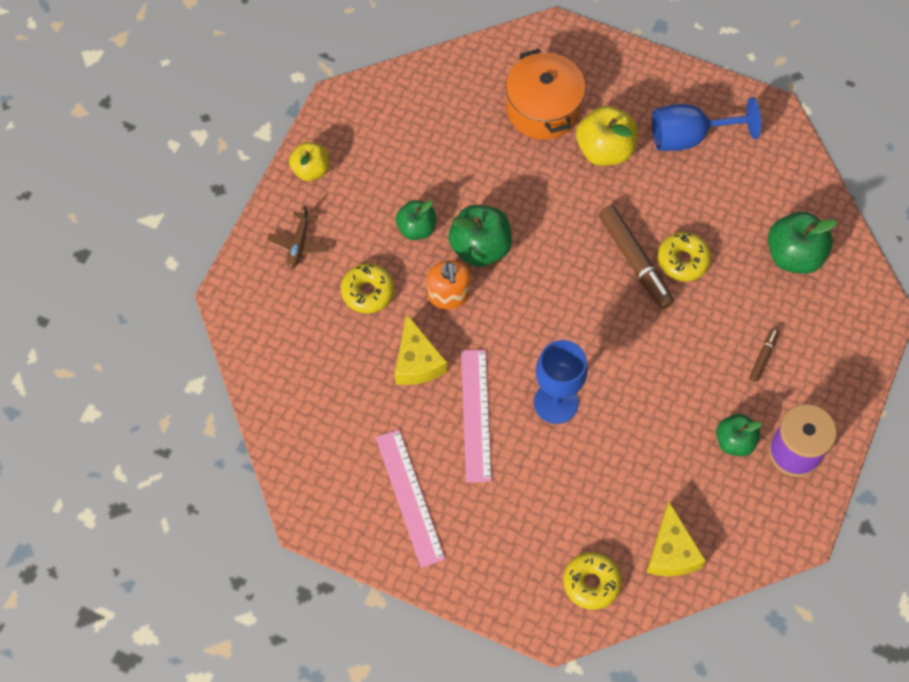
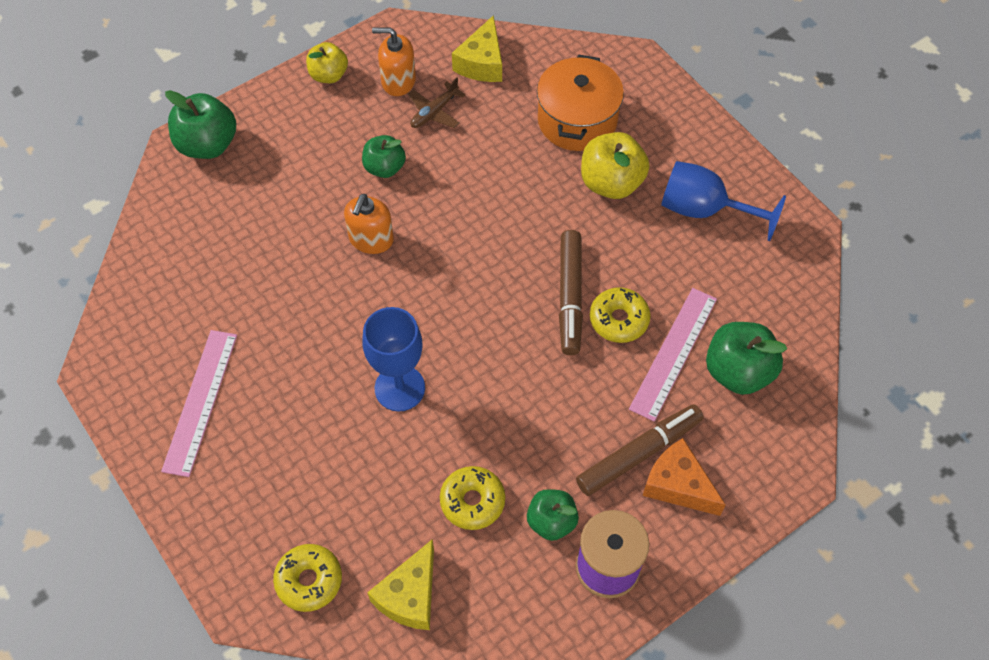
camera: 30 degrees right, 5 degrees down
brown plane [267,205,329,269] -> brown plane moved to [408,77,466,128]
yellow donut [341,263,394,313] -> yellow donut moved to [440,466,505,530]
yellow cheese [395,314,447,385] -> yellow cheese moved to [452,15,502,82]
green apple [448,205,512,267] -> green apple moved to [165,90,236,159]
pink ruler [461,350,492,482] -> pink ruler moved to [629,288,717,422]
brown marker [749,328,779,382] -> brown marker [576,404,704,496], size x2.03
none -> orange soap dispenser [372,27,416,96]
none -> orange cheese [642,438,726,516]

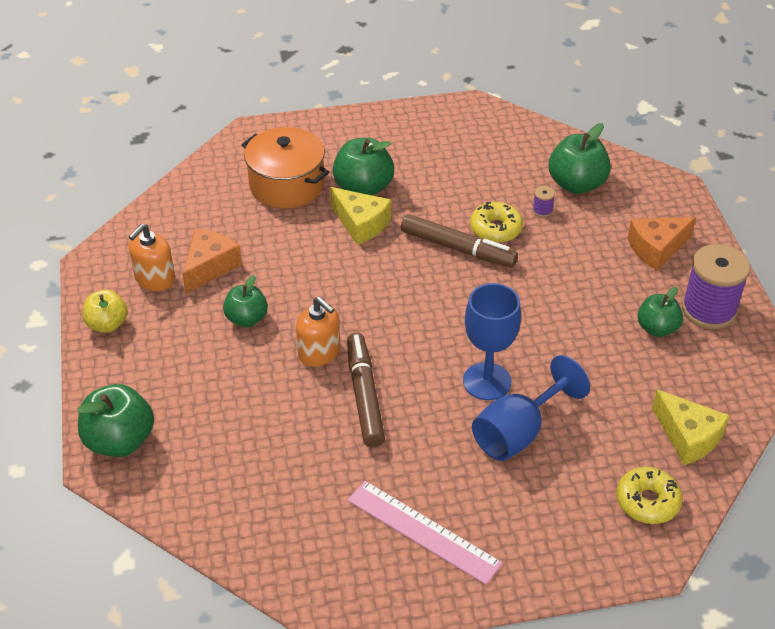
camera: 65 degrees left, 15 degrees down
brown plane [408,77,466,128] -> orange cheese [182,228,242,293]
yellow donut [440,466,505,530] -> none
yellow cheese [452,15,502,82] -> yellow cheese moved to [330,187,391,245]
brown marker [576,404,704,496] -> brown marker moved to [347,333,385,447]
yellow apple [581,132,650,199] -> green apple [333,138,394,196]
pink ruler [629,288,717,422] -> purple spool [533,186,555,217]
blue goblet [661,161,786,241] -> blue goblet moved to [472,355,590,461]

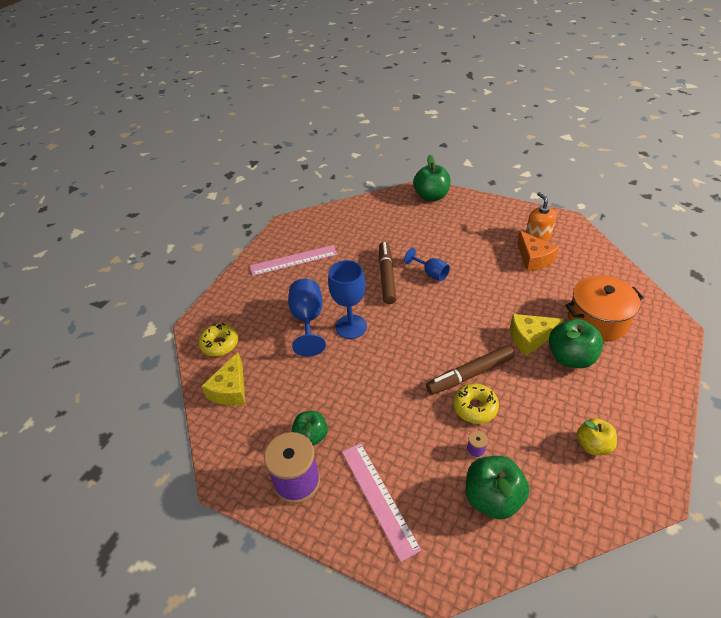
camera: 130 degrees right, 0 degrees up
yellow apple [83,290,128,333] -> yellow apple moved to [577,418,617,455]
green apple [223,275,268,327] -> none
orange soap dispenser [296,297,341,367] -> blue goblet [404,248,450,281]
brown marker [347,333,385,447] -> brown marker turned 120 degrees counterclockwise [379,242,396,304]
orange cheese [628,217,696,271] -> pink ruler [342,443,421,562]
yellow cheese [652,389,730,465] -> yellow cheese turned 75 degrees counterclockwise [201,352,245,405]

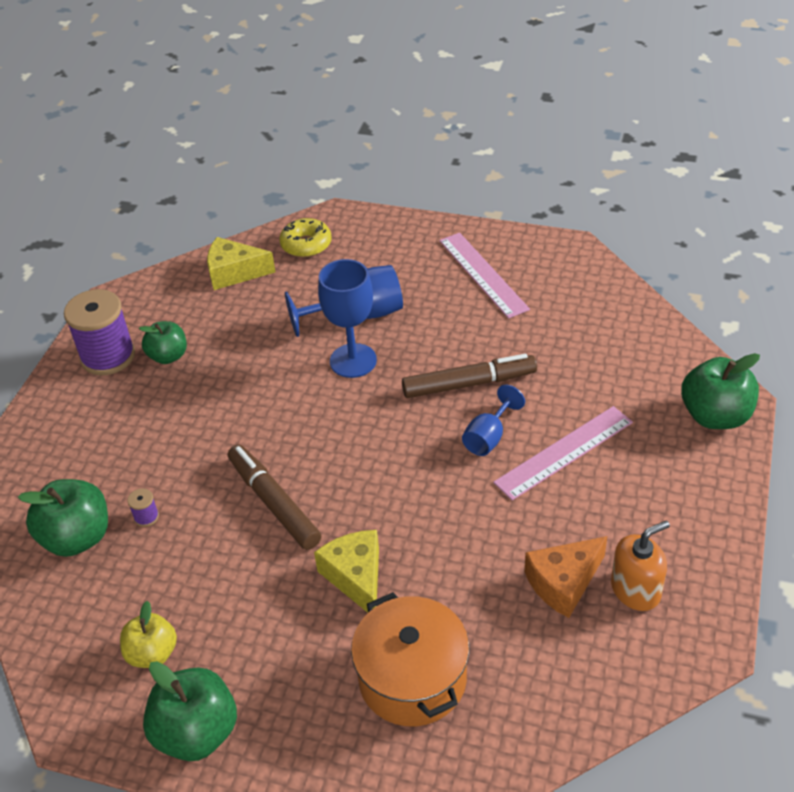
camera: 80 degrees right, 0 degrees up
pink ruler [342,443,421,562] -> pink ruler moved to [493,406,633,500]
yellow donut [453,383,499,424] -> none
green apple [549,319,603,368] -> green apple moved to [143,661,237,761]

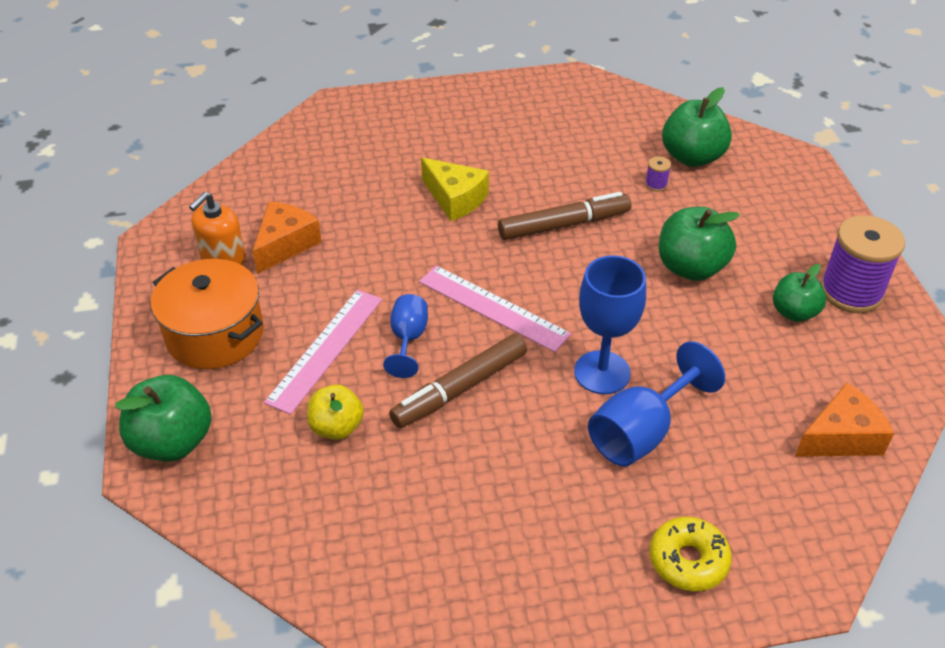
camera: 150 degrees right, 0 degrees up
yellow apple [120,601,177,668] -> yellow apple moved to [307,385,364,440]
green apple [143,661,237,761] -> green apple moved to [659,207,740,281]
yellow cheese [207,237,276,290] -> orange cheese [795,383,894,457]
brown marker [228,445,321,550] -> brown marker turned 45 degrees counterclockwise [498,192,631,240]
yellow donut [279,218,331,257] -> yellow donut moved to [650,517,732,591]
orange pot [351,592,469,726] -> orange pot moved to [151,259,264,369]
pink ruler [439,233,530,319] -> pink ruler moved to [419,265,571,352]

